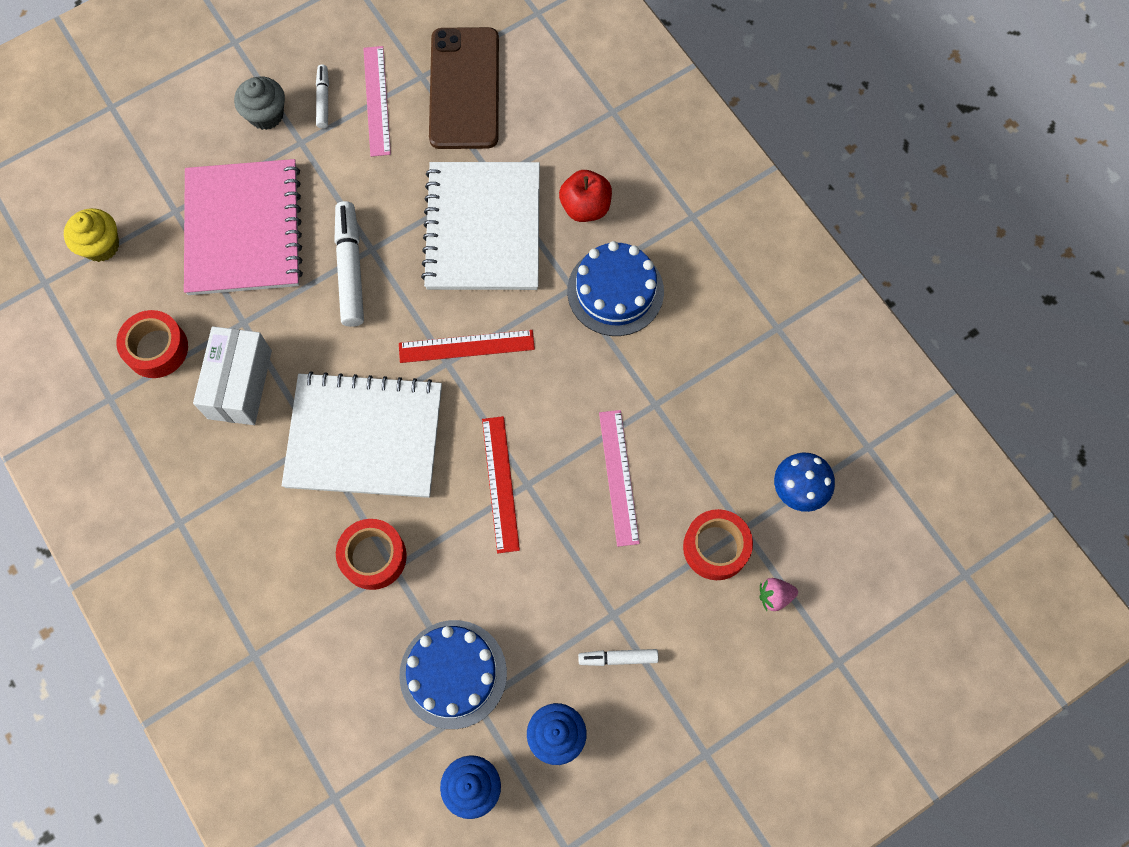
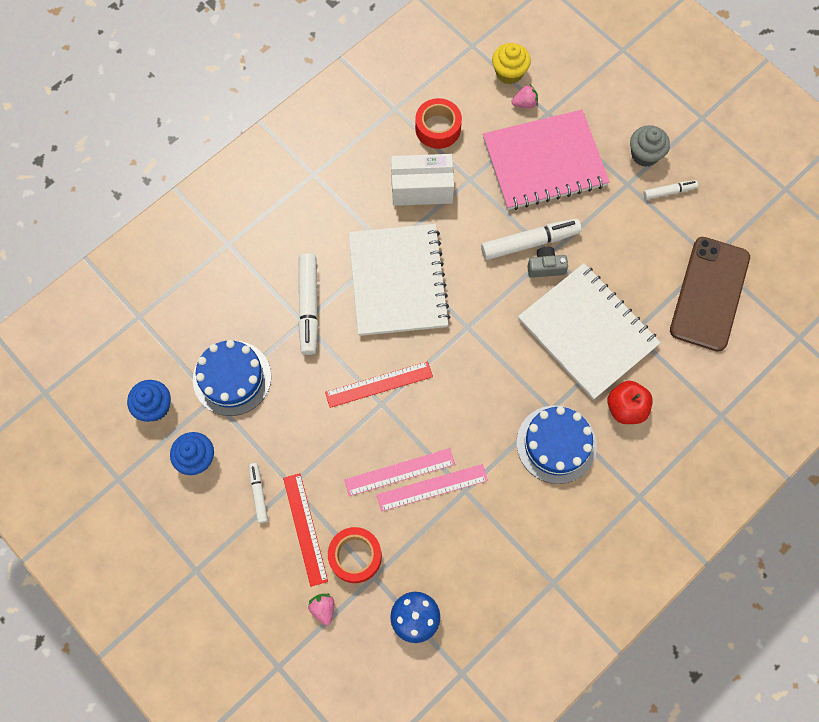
camera: 80 degrees right, 0 degrees up
red tape [336,519,407,590] -> white marker [298,253,318,355]
pink ruler [363,46,391,157] -> pink ruler moved to [377,464,488,512]
red ruler [399,330,535,363] -> red ruler moved to [283,473,328,587]
white notebook [421,162,540,290] -> white notebook turned 60 degrees clockwise [518,263,661,400]
brown phone [429,27,499,149] -> brown phone turned 60 degrees counterclockwise [670,237,750,352]
none -> pink strawberry [512,85,538,108]
none -> grey camera [527,247,568,278]

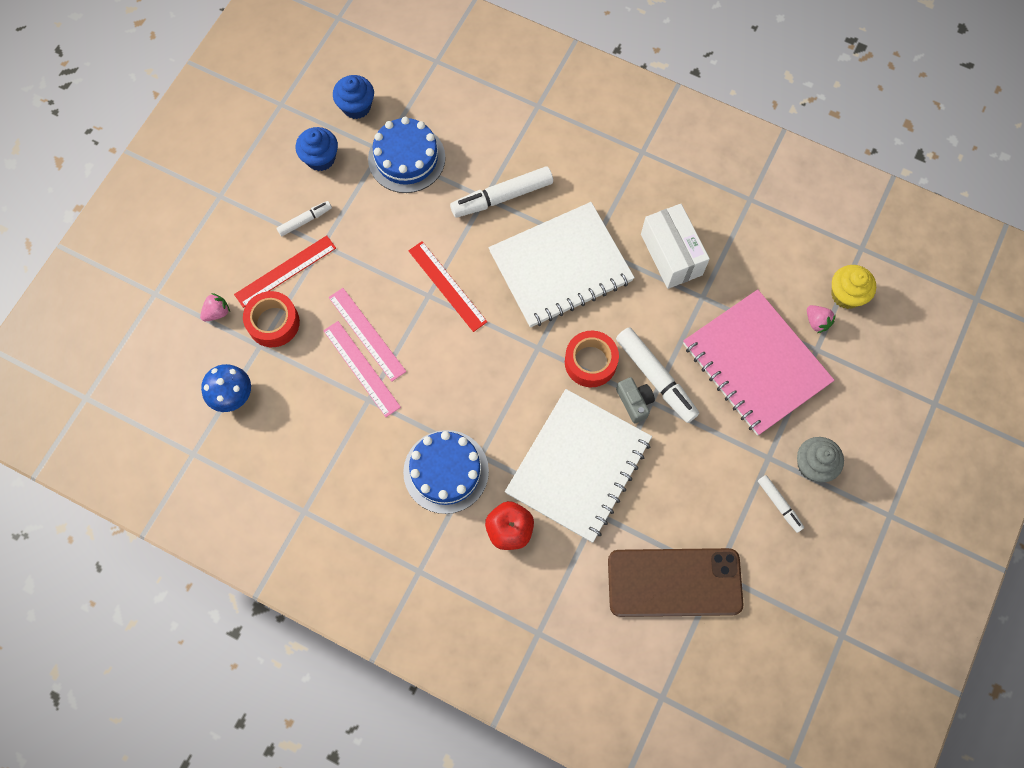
camera: 70 degrees right, 0 degrees up
red tape [415,98,462,149] -> red tape moved to [565,331,619,387]

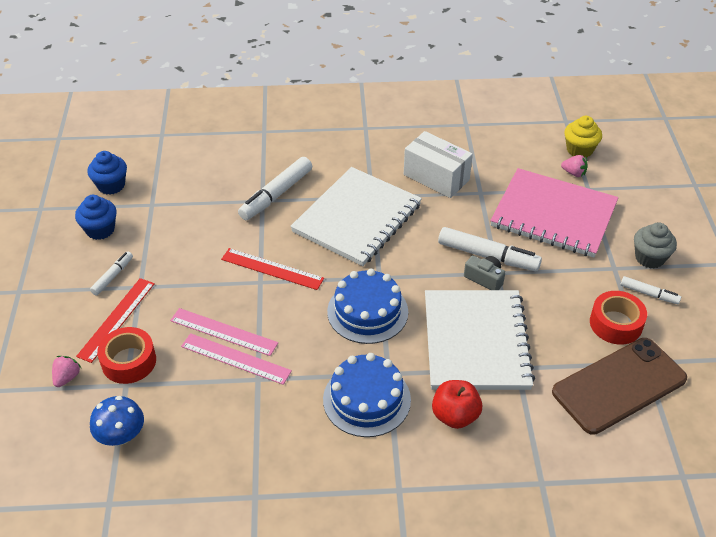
camera: 30 degrees left, 25 degrees down
blue cake [368,117,445,193] -> blue cake moved to [327,269,408,344]
red tape [565,331,619,387] -> red tape moved to [590,291,647,344]

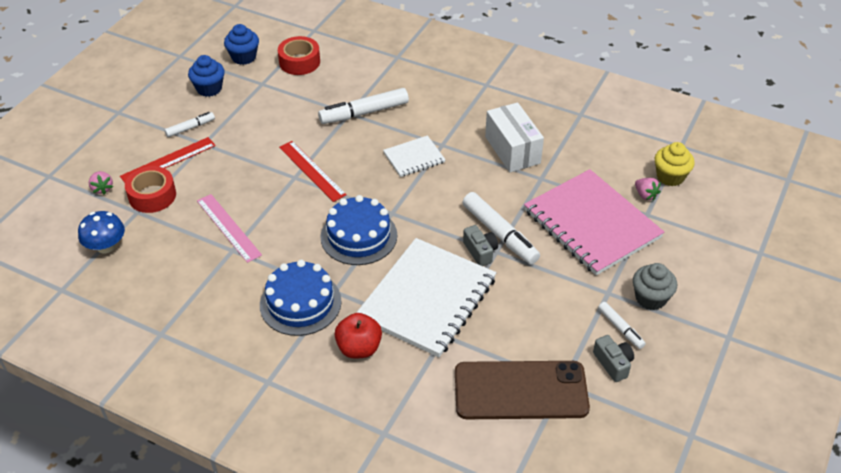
camera: 30 degrees right, 0 degrees up
pink strawberry [52,356,81,387] -> pink strawberry turned 105 degrees clockwise [89,171,113,195]
pink ruler [170,308,278,356] -> none
white notebook [290,167,422,266] -> white notebook [383,135,446,177], size x0.48
red tape [590,291,647,344] -> red tape moved to [278,36,320,75]
none -> grey camera [593,335,634,382]

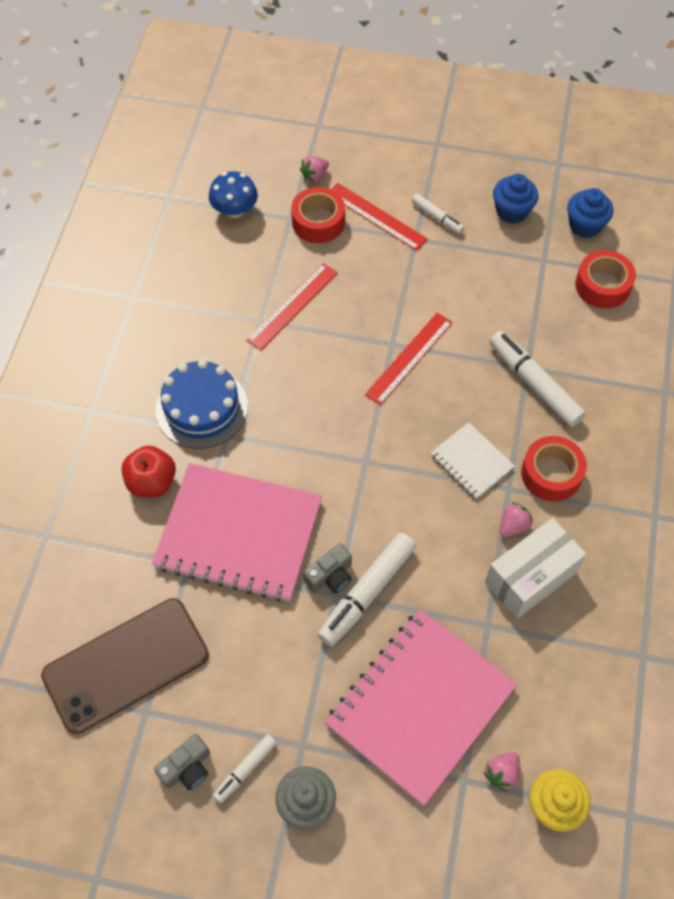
camera: 75 degrees right, 15 degrees up
pink ruler [197,194,262,263] -> red ruler [246,263,338,350]
blue cake [320,195,397,265] -> none
white notebook [356,238,496,357] -> pink notebook [152,463,322,602]
brown phone [455,361,590,419] -> brown phone turned 75 degrees clockwise [41,598,209,734]
none -> pink strawberry [500,502,533,537]
none -> red tape [521,436,587,502]

